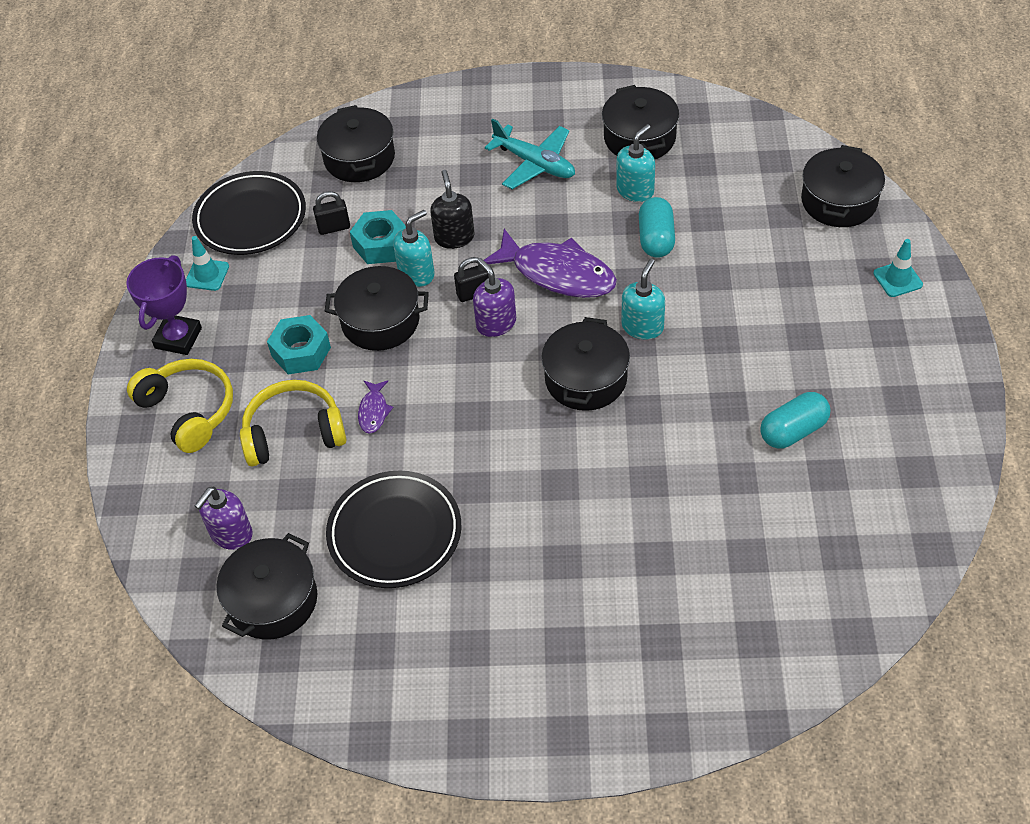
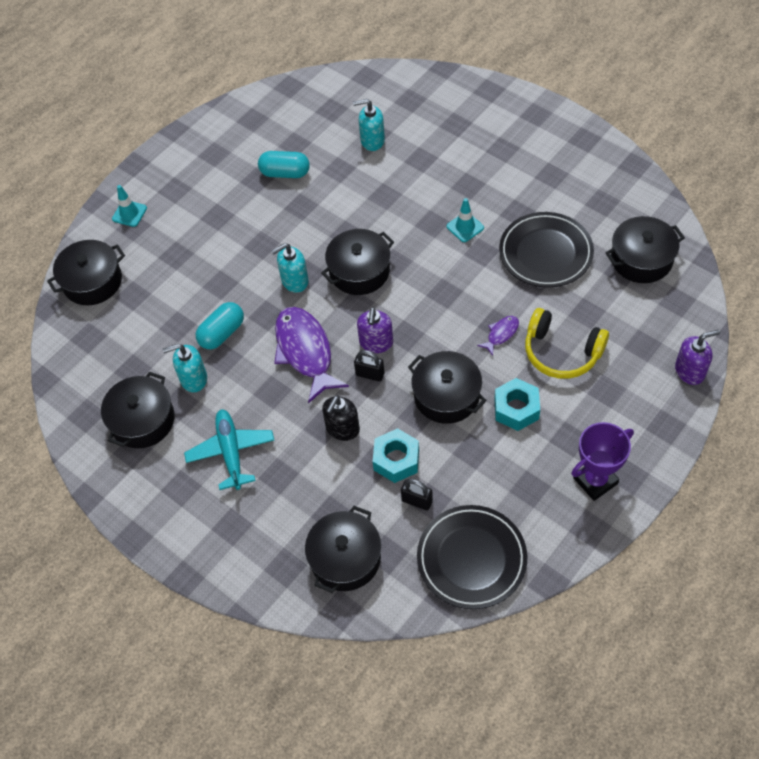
camera: 140 degrees left, 5 degrees up
yellow headphones [127,359,233,453] -> none
turquoise traffic cone [186,236,229,291] -> turquoise traffic cone moved to [447,198,484,242]
purple soap dispenser [195,487,252,550] -> purple soap dispenser moved to [675,330,720,385]
turquoise soap dispenser [393,210,435,287] -> turquoise soap dispenser moved to [353,99,385,151]

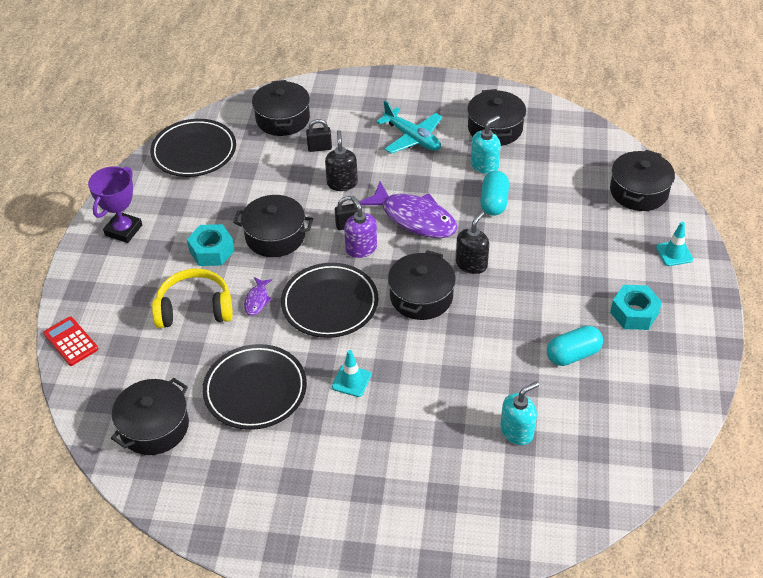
camera: 145 degrees right, 10 degrees down
turquoise soap dispenser [271,243,309,293] -> black soap dispenser [456,211,489,274]
turquoise nut [373,428,419,483] -> turquoise nut moved to [610,285,662,330]
black padlock [401,479,433,510] -> black padlock moved to [306,119,332,152]
purple soap dispenser [675,330,720,385] -> red calculator [43,316,98,366]
none -> black plate [281,263,378,338]

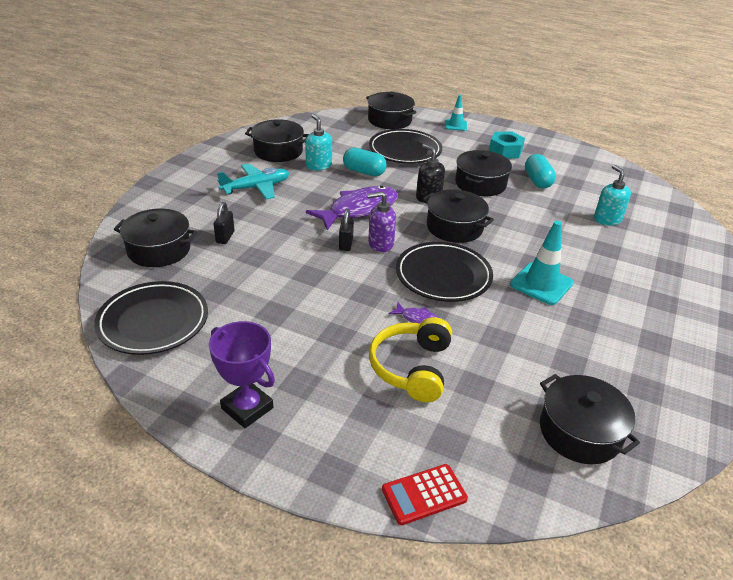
camera: 75 degrees left, 10 degrees down
turquoise nut [187,224,235,266] -> none
black plate [202,344,307,430] -> black plate moved to [369,129,442,164]
black pot [233,195,313,257] -> black pot moved to [455,150,512,196]
black soap dispenser [325,130,358,191] -> none
turquoise traffic cone [332,350,371,397] -> turquoise traffic cone [510,221,573,305], size x1.62

